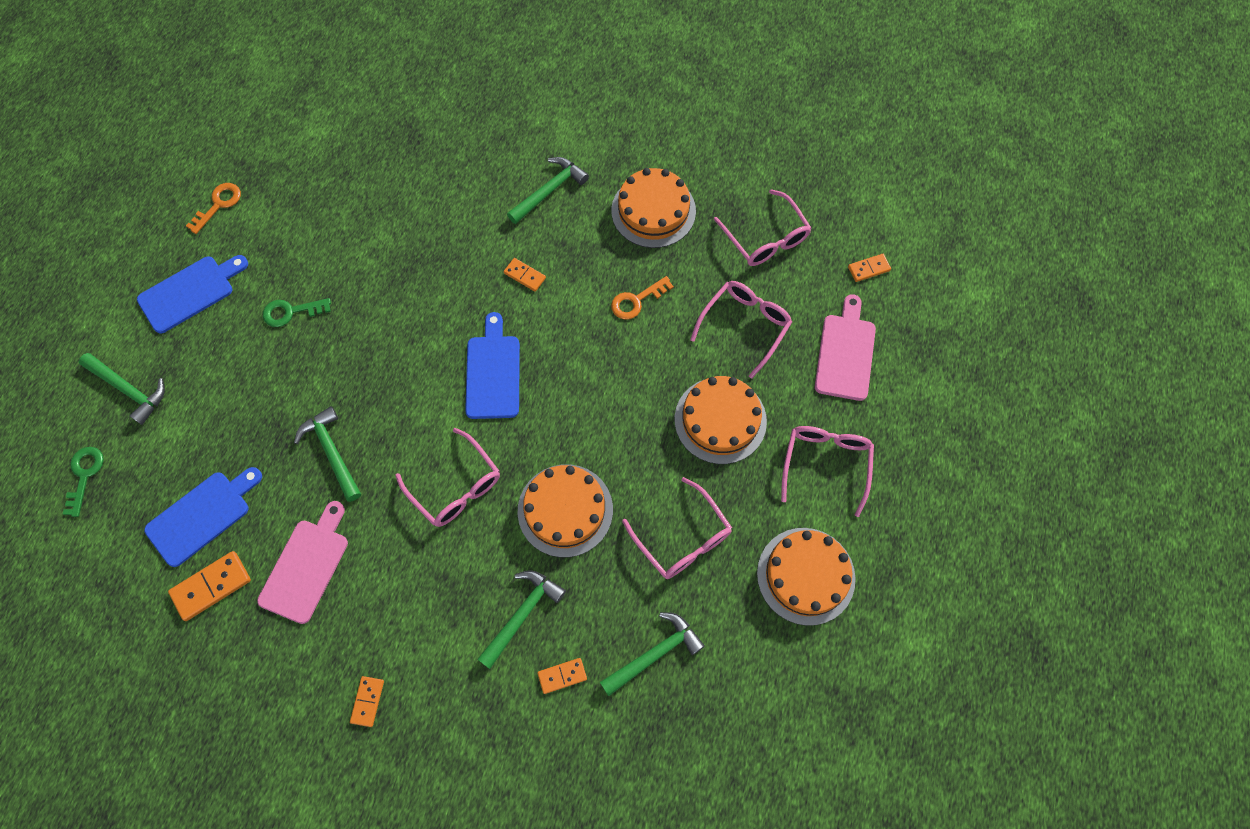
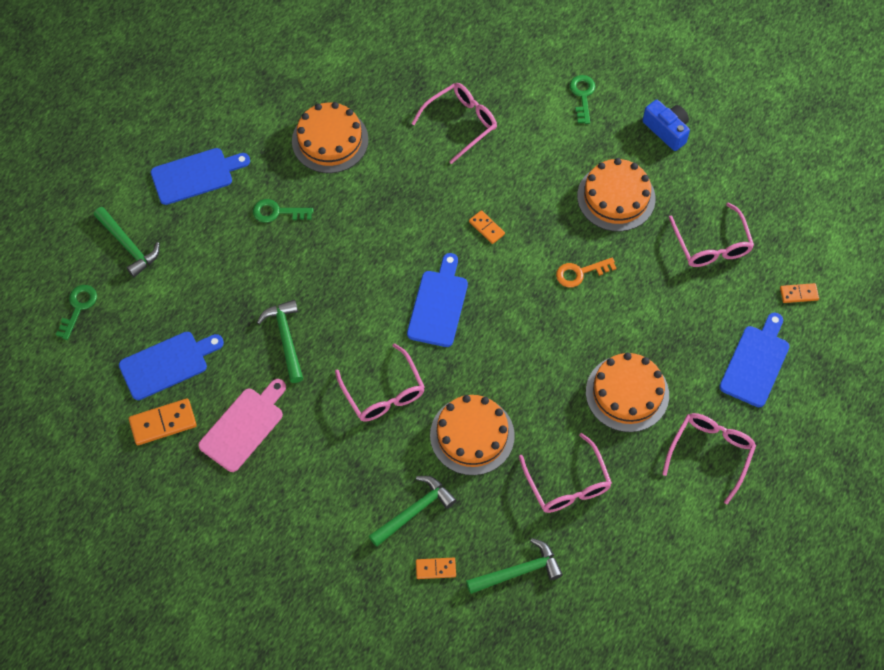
camera: 15 degrees right, 5 degrees down
orange key [186,183,241,234] -> none
orange domino [350,676,384,727] -> none
green hammer [507,157,589,224] -> none
pink glasses [690,281,792,379] -> pink glasses moved to [411,83,497,164]
orange cake [757,528,856,626] -> orange cake moved to [292,102,369,173]
pink cutting board [815,294,876,401] -> blue cutting board [719,313,790,407]
none -> green key [570,75,595,124]
none -> blue camera [642,100,690,151]

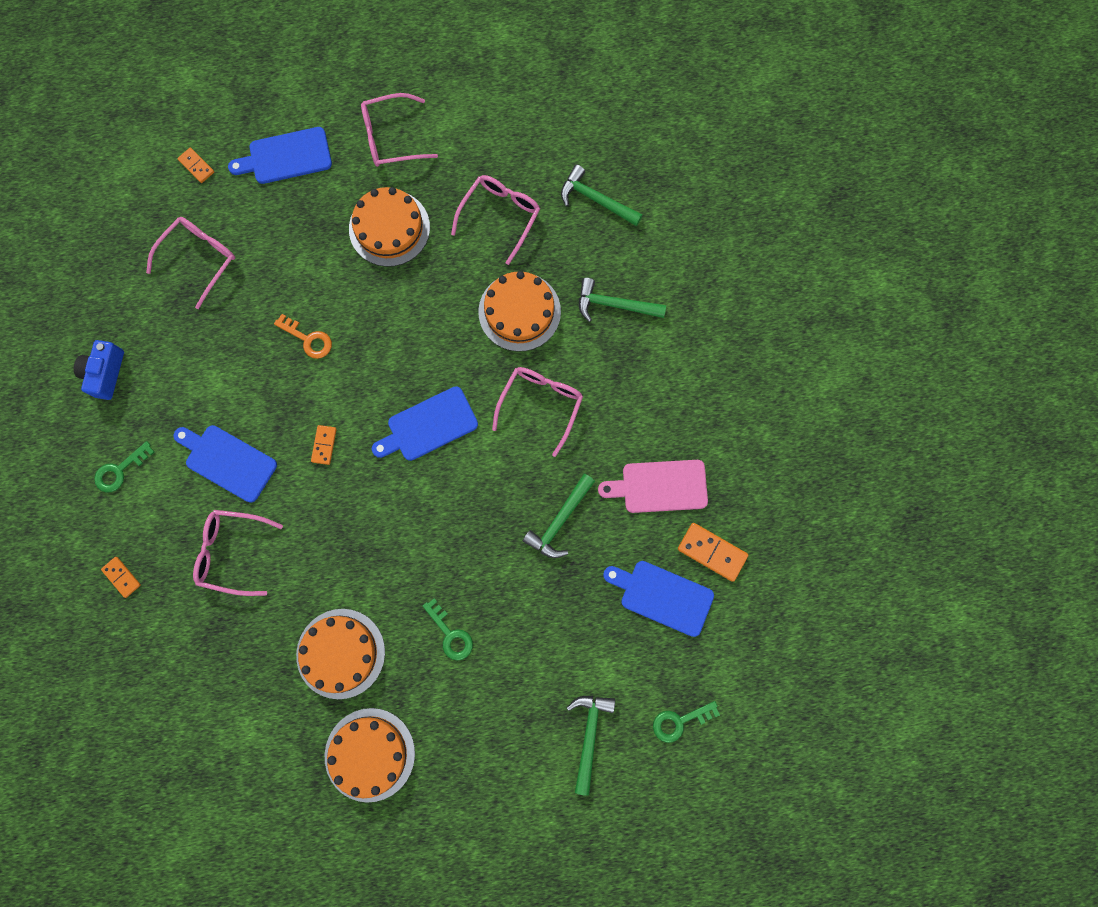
camera: 130 degrees left, 15 degrees up
blue cutting board [151,148,250,205] -> blue cutting board moved to [173,425,277,503]
orange domino [416,558,456,579] -> orange domino moved to [101,557,141,598]
orange cake [577,158,656,232] -> orange cake moved to [325,708,415,802]

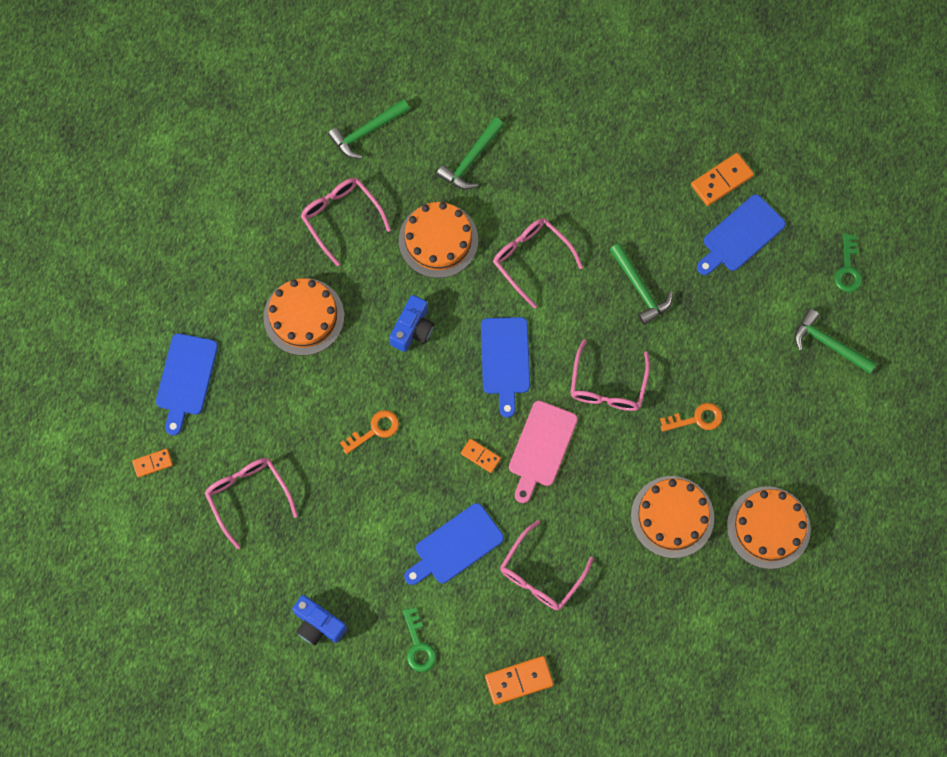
camera: 65 degrees left, 5 degrees down
orange domino [101,557,141,598] -> orange domino [485,656,554,705], size x1.65
pink glasses [361,93,438,167] -> pink glasses moved to [570,339,650,411]
green key [423,598,473,661] -> orange key [660,403,723,432]
pink cutting board [598,460,708,513] -> pink cutting board moved to [509,401,578,503]
none -> blue camera [389,295,434,352]

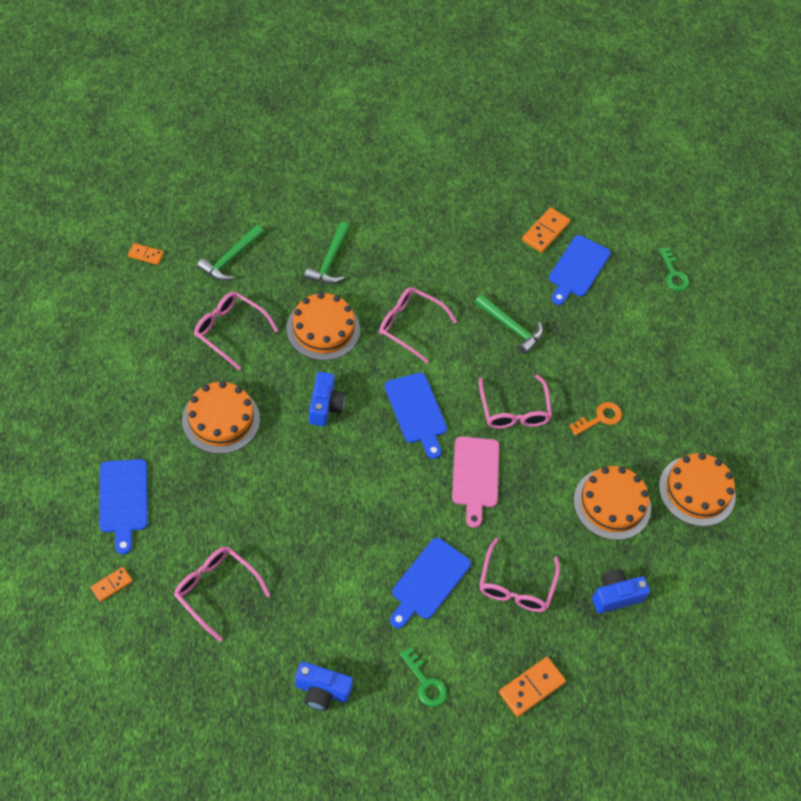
camera: 25 degrees left, 15 degrees down
orange key [340,410,399,454] -> none
orange domino [461,439,501,473] -> orange domino moved to [128,243,164,265]
green hammer [794,309,877,374] -> none
none -> blue camera [592,569,650,614]

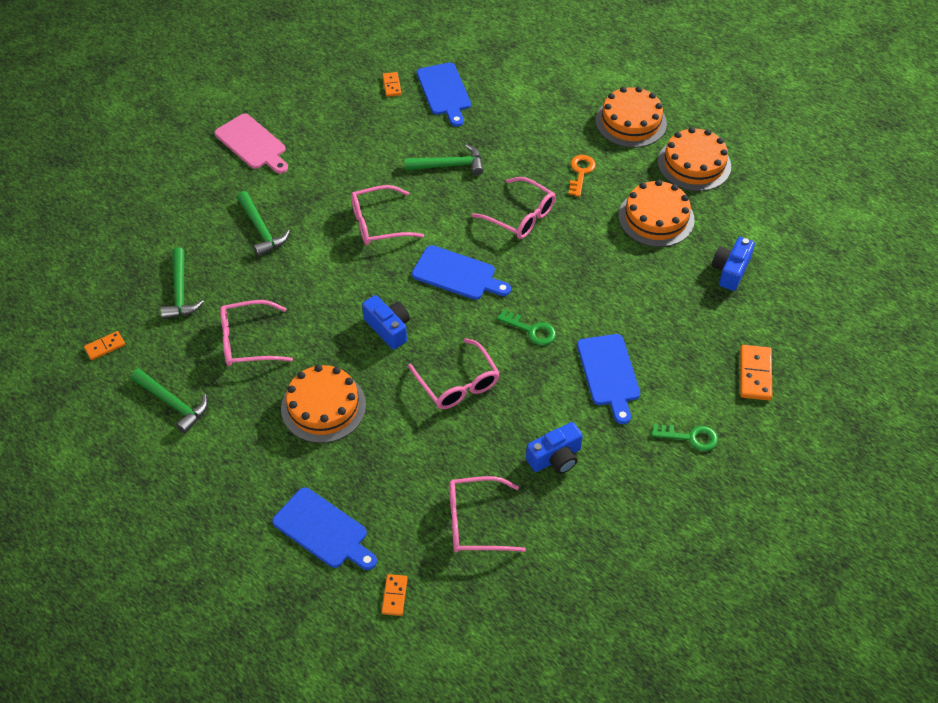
camera: 40 degrees left, 5 degrees down
orange cake [286,292,360,361] -> orange cake moved to [596,87,667,148]
blue camera [295,662,353,711] -> blue camera moved to [526,422,583,474]
pink cutting board [452,436,499,528] -> pink cutting board moved to [215,114,288,174]
pink glasses [479,538,560,612] -> pink glasses moved to [408,338,500,409]
orange domino [522,207,570,253] -> orange domino [382,72,402,97], size x0.61
green key [659,247,689,291] -> green key moved to [497,310,556,345]
none -> green hammer [131,368,208,434]

